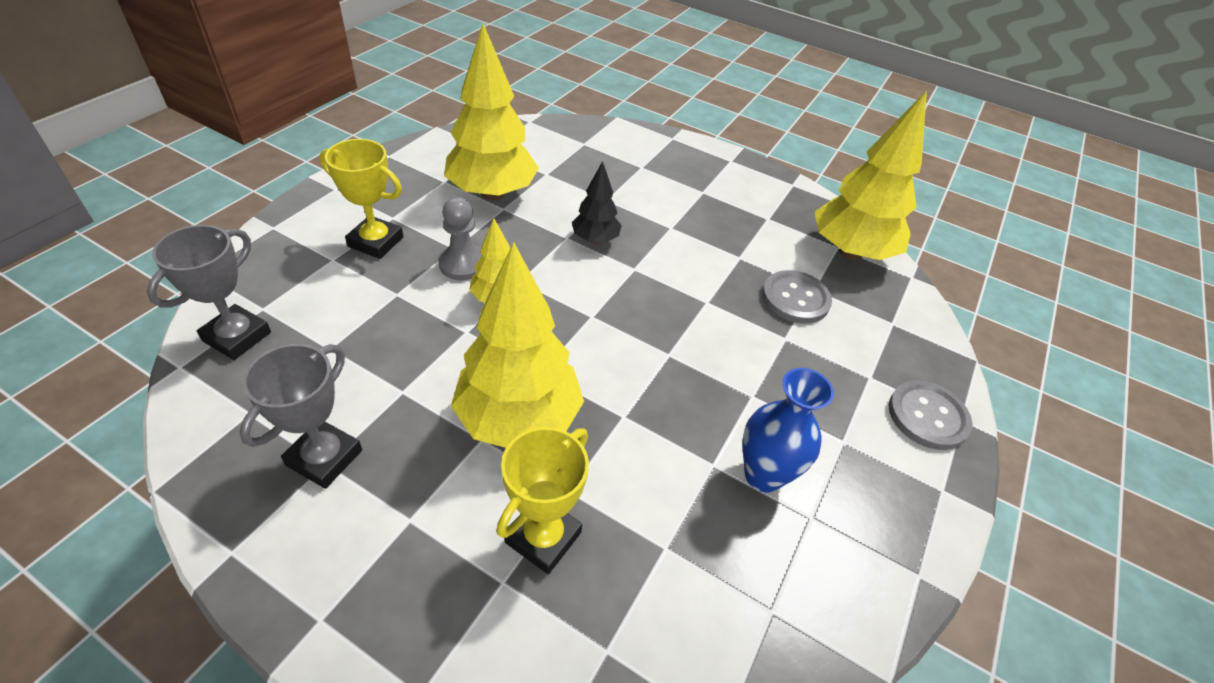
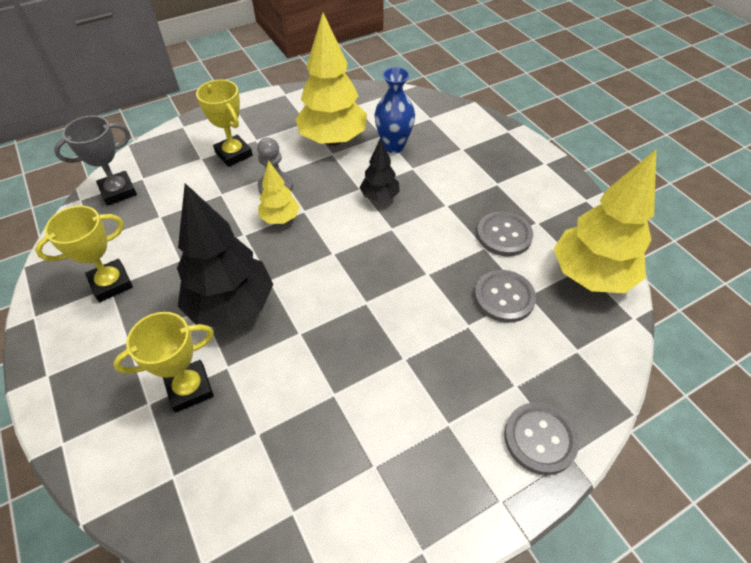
camera: 35 degrees right, 5 degrees up
grey trophy [240,344,362,489] -> yellow trophy [35,206,133,302]
yellow tree [451,242,584,448] -> black tree [177,183,273,328]
blue vase [742,368,834,493] -> blue vase moved to [374,67,415,153]
none -> grey button [477,211,533,256]

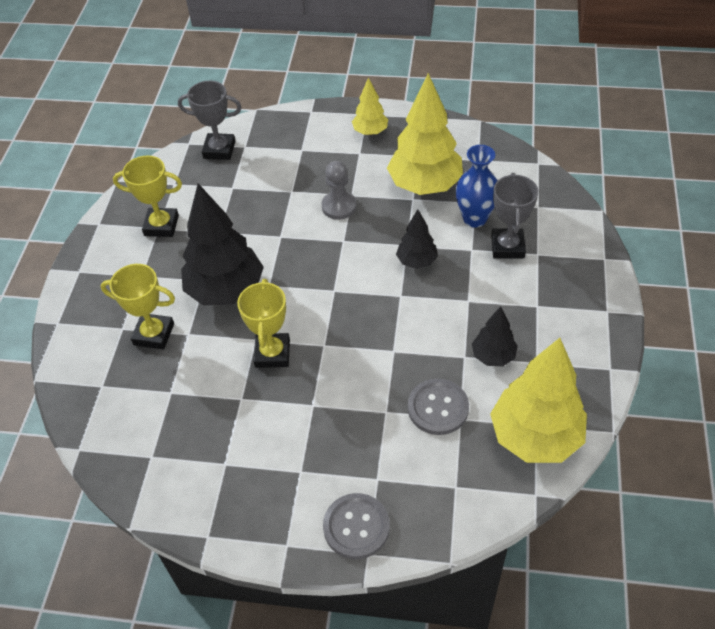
camera: 40 degrees right, 0 degrees up
yellow trophy [196,80,253,167] -> yellow trophy moved to [237,279,290,368]
yellow tree [258,160,300,224] -> yellow tree moved to [352,78,388,135]
grey button [477,211,533,256] -> black tree [472,306,518,366]
none -> grey trophy [491,173,538,258]

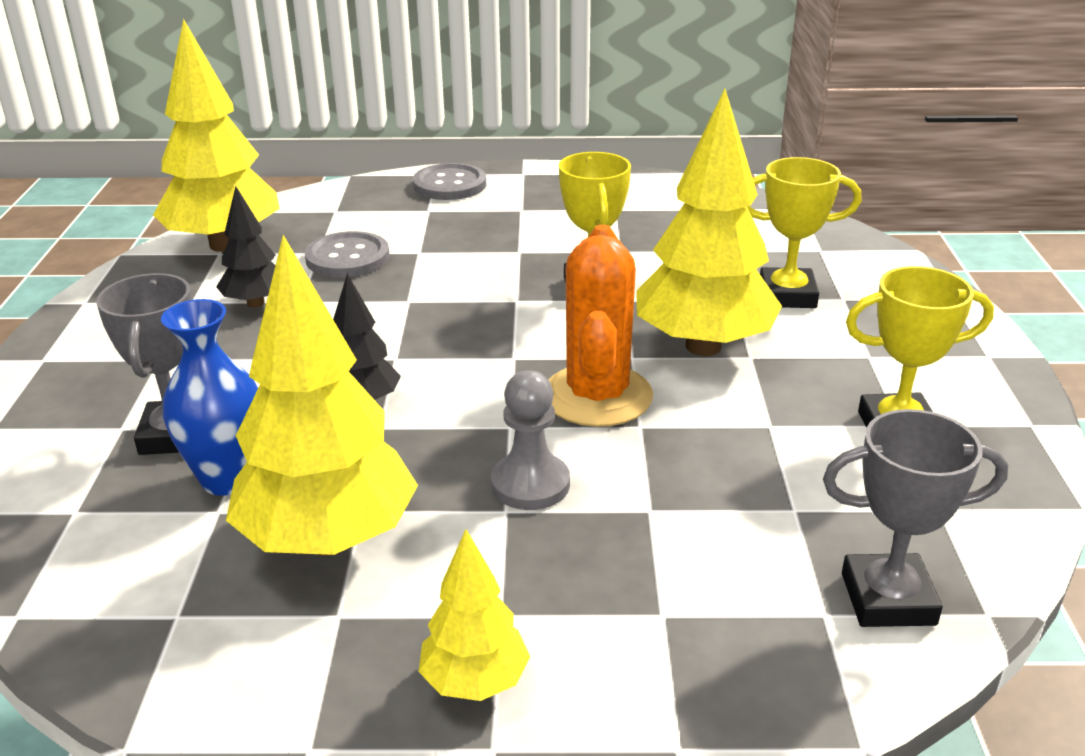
camera: 170 degrees right, 20 degrees down
black tree [181,183,264,305] -> yellow tree [636,89,782,356]
none -> orange cactus [549,225,653,427]

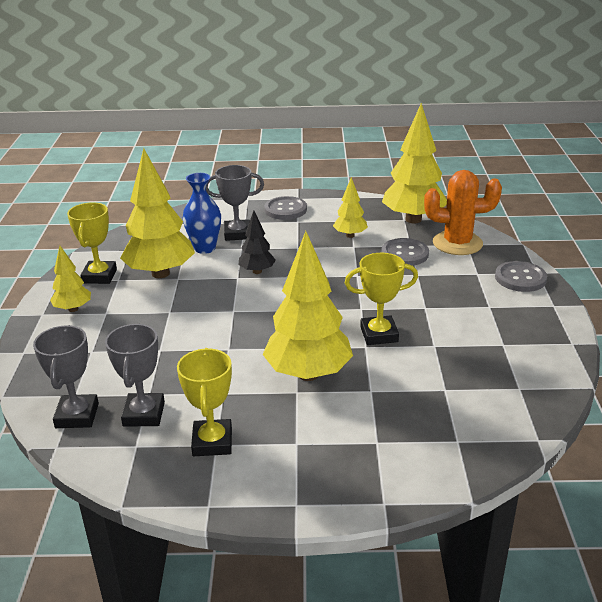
camera: 90 degrees right, 0 degrees up
black tree [216,186,275,308] -> yellow tree [333,177,368,238]
grey pawn [491,370,570,510] -> none
orange cactus [549,225,653,427] -> orange cactus moved to [424,170,502,255]
yellow trophy [747,157,862,308] -> yellow trophy moved to [67,202,117,284]
none -> grey trophy [105,323,165,427]
none -> grey button [264,196,307,220]

